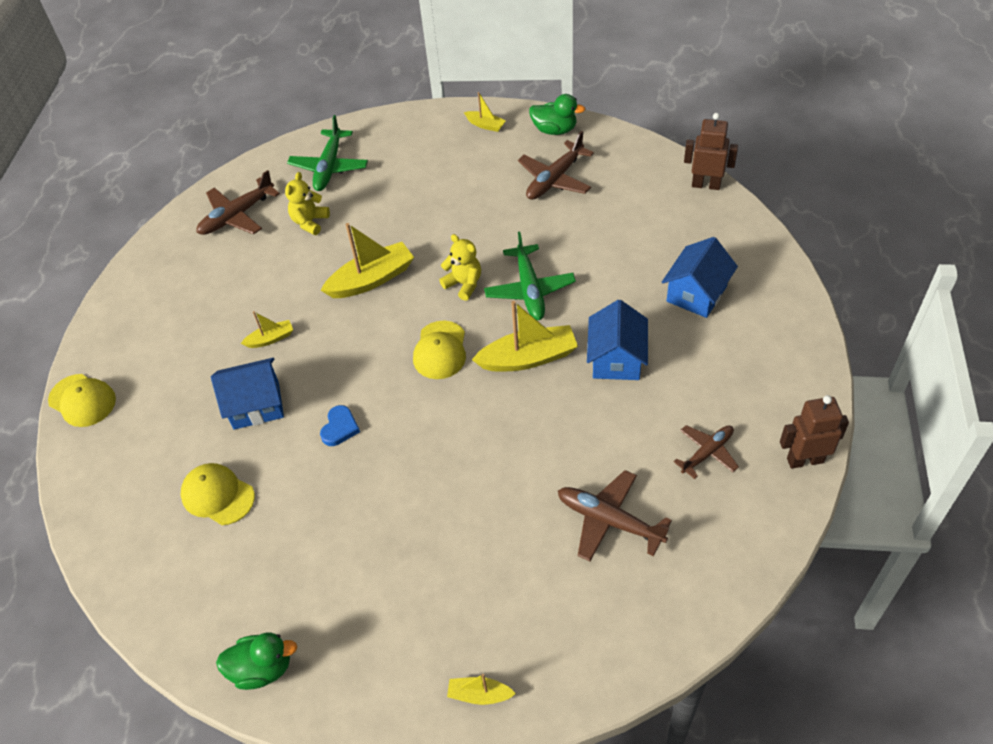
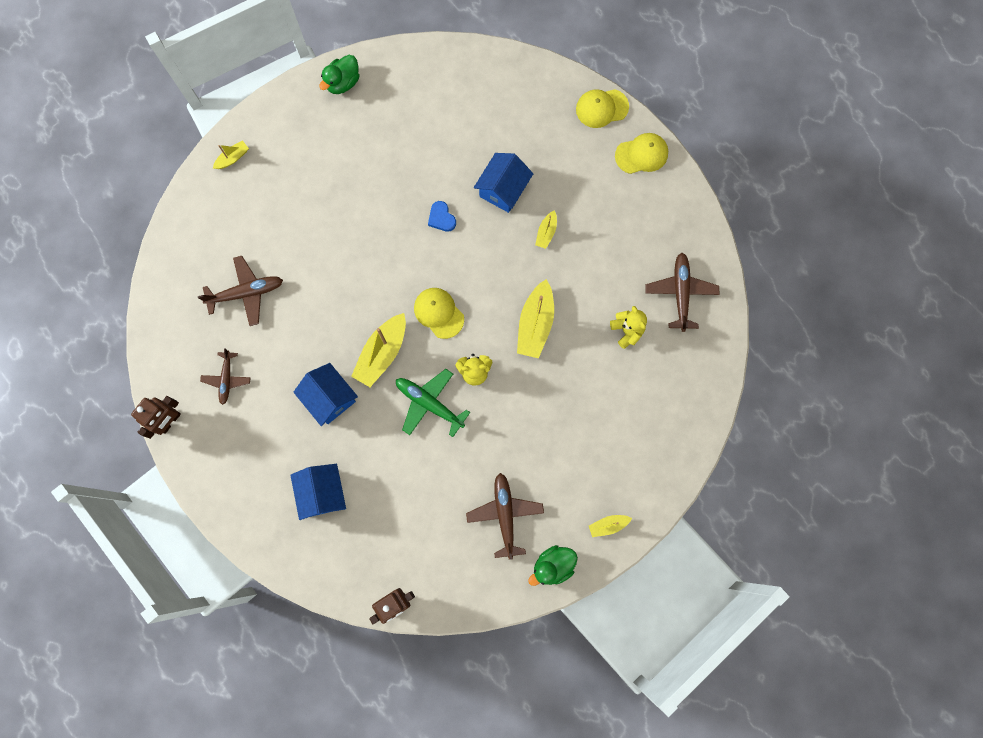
camera: 130 degrees right, 25 degrees up
yellow cap [181,463,255,525] -> yellow cap moved to [615,133,668,174]
green plane [287,115,368,191] -> none

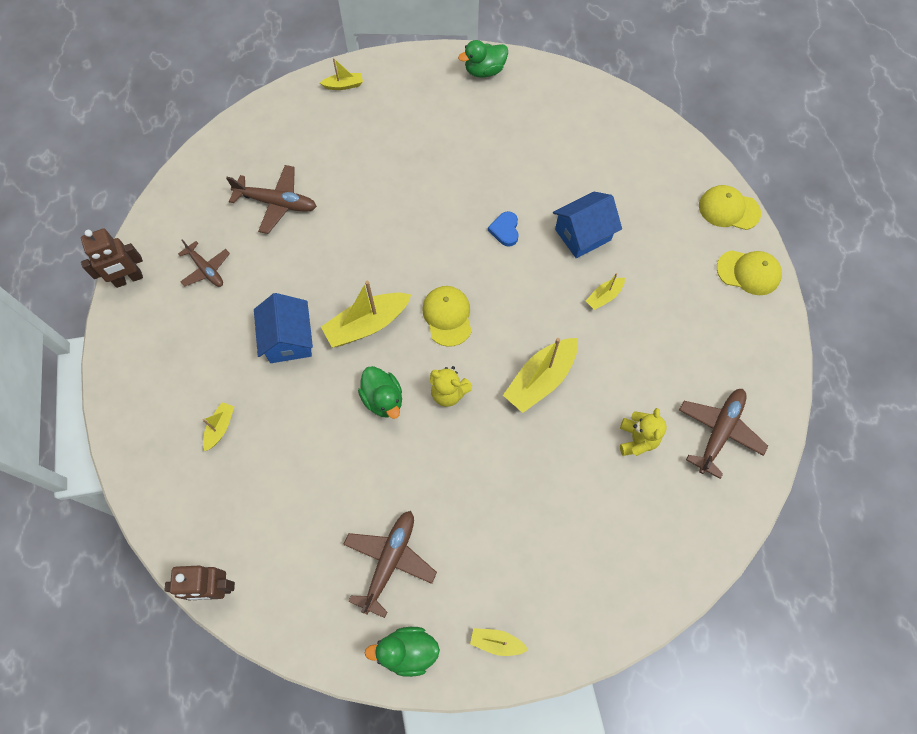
camera: 30 degrees right, 10 degrees down
brown plane [200,348,251,405] -> brown plane turned 75 degrees counterclockwise [178,239,230,287]
blue house [290,464,346,520] -> yellow boat [203,402,234,451]
green plane [396,369,470,437] -> green duck [358,366,402,419]

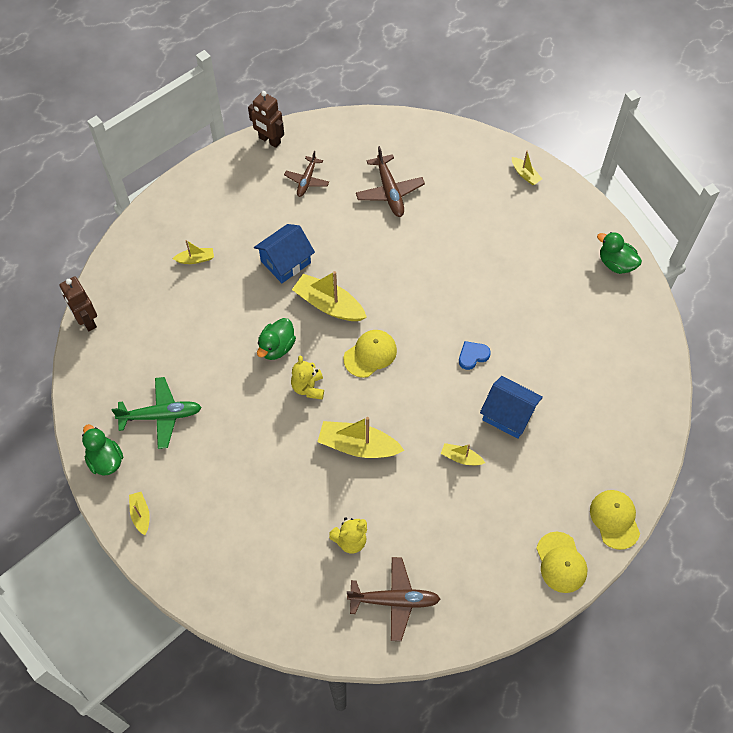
camera: 60 degrees right, 5 degrees down
brown plane [343,511,437,618] -> green plane [112,377,202,449]

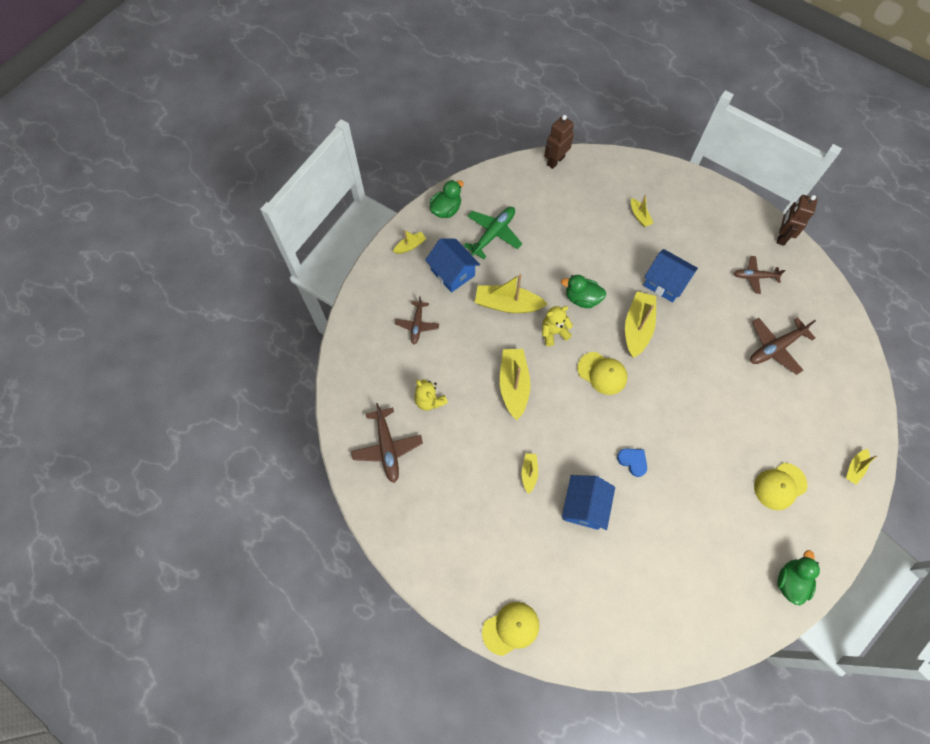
camera: 75 degrees right, 5 degrees up
green plane [112,377,202,449] -> green plane turned 120 degrees counterclockwise [464,207,522,259]
yellow cap [536,532,588,593] -> yellow cap moved to [754,463,807,510]
none -> brown plane [395,296,439,344]
none -> blue house [425,238,480,293]
none -> yellow boat [475,274,548,313]

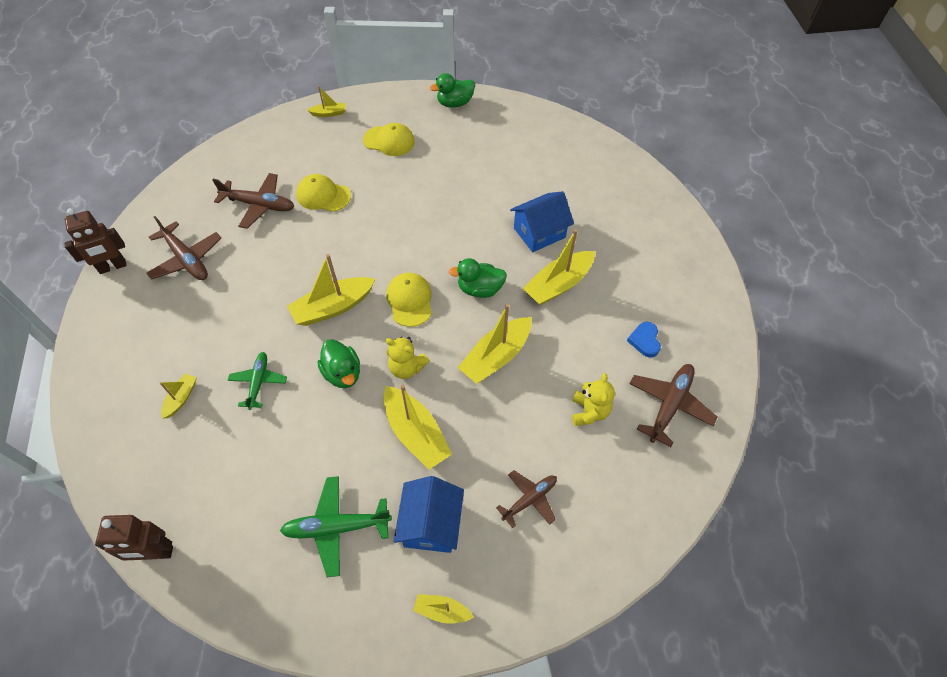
camera: 135 degrees left, 10 degrees down
green duck [430,180,464,218] -> green duck moved to [449,258,507,298]
yellow cap [482,602,539,656] -> yellow cap moved to [296,174,351,212]
yellow boat [522,453,538,494] -> yellow boat [523,229,595,305], size x1.92
blue heart [617,448,647,477] -> blue heart moved to [627,322,661,358]
blue house [643,249,698,303] -> none
brown plane [734,256,785,294] -> brown plane [146,216,221,280], size x1.51
none -> green plane [228,352,287,410]

